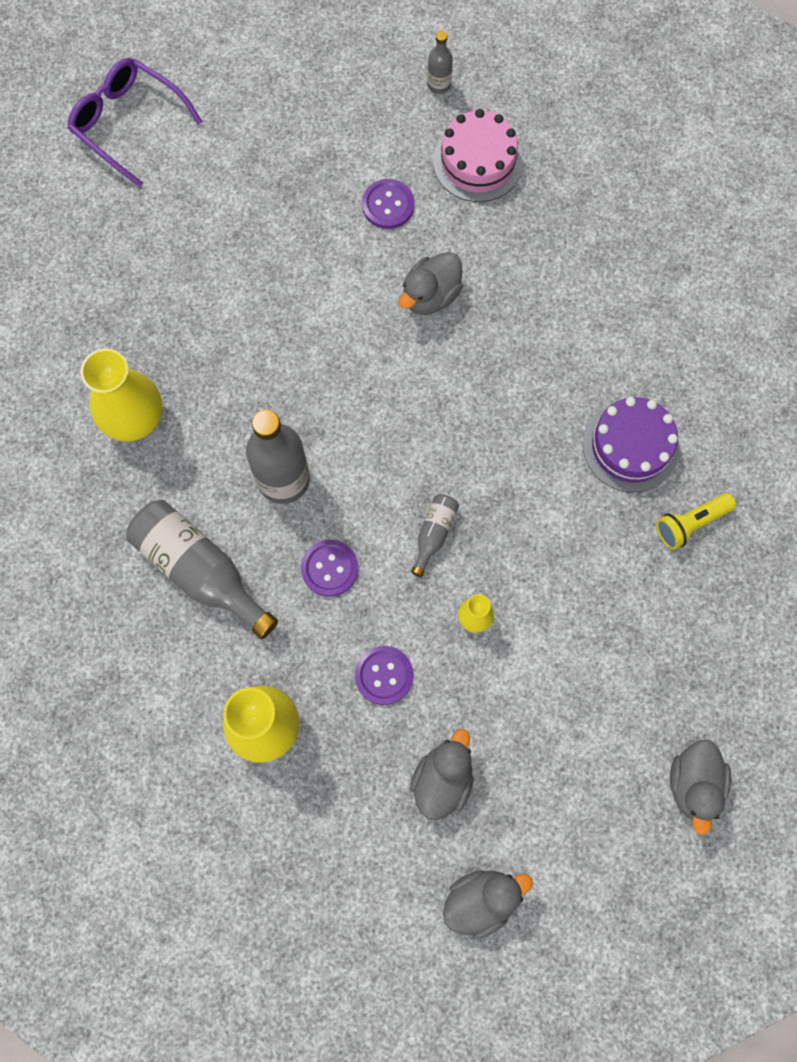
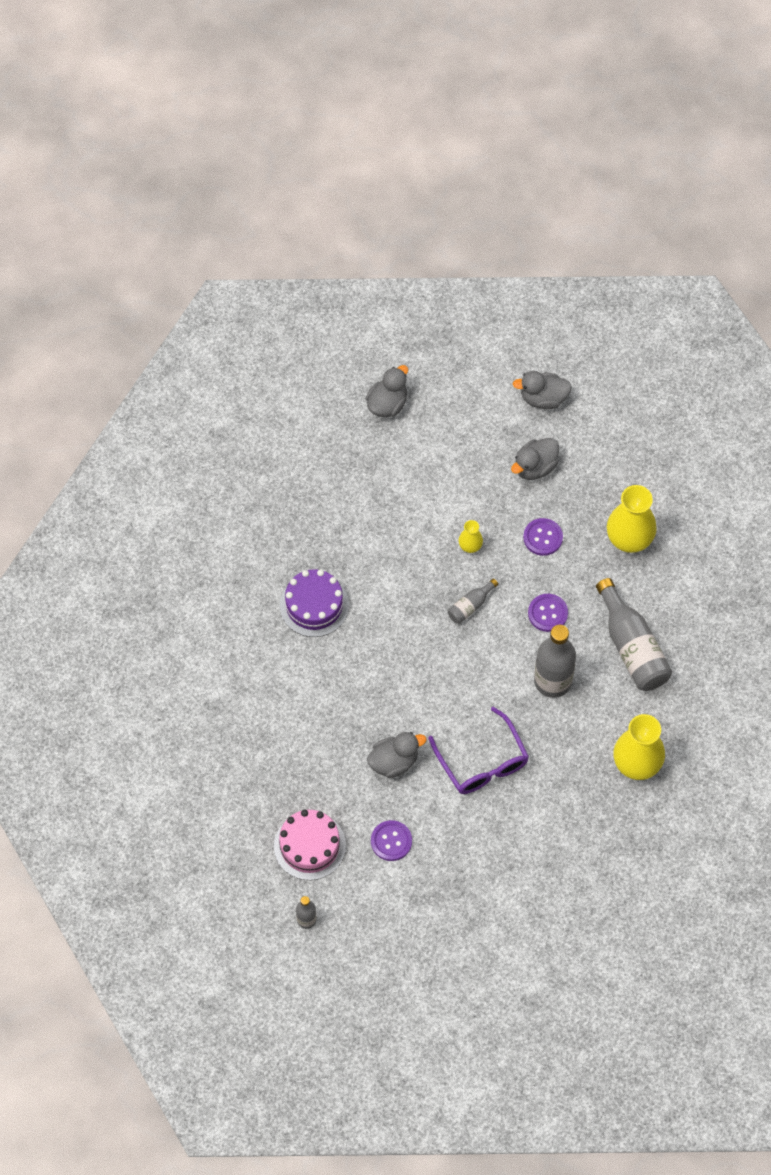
camera: 155 degrees left, 10 degrees down
purple glasses [67,58,203,187] -> purple glasses moved to [428,707,529,794]
yellow flashlight [656,493,736,550] -> none

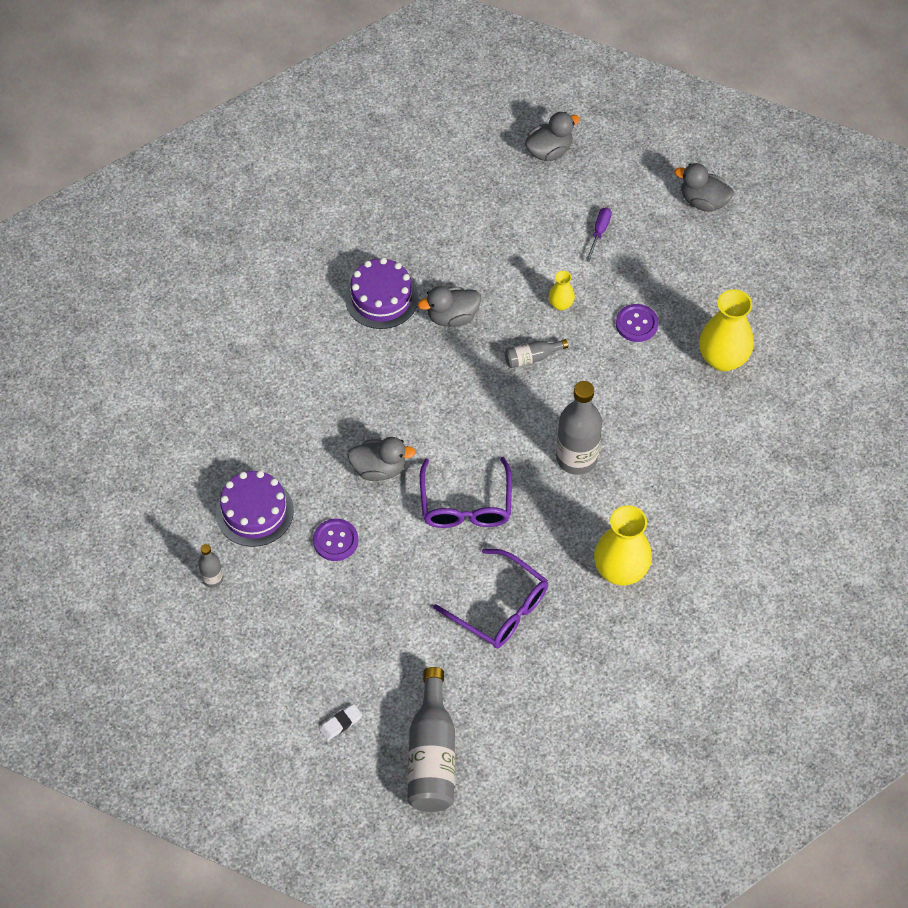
camera: 25 degrees right, 5 degrees down
pink cake [274,810,346,880] -> purple cake [216,471,294,547]
grey duck [511,438,559,480] -> grey duck moved to [418,286,481,327]
purple button [528,594,568,632] -> none
grey bottle [596,578,672,691] -> grey bottle moved to [407,667,455,812]
none -> white eraser [319,704,362,741]
none -> purple glasses [433,548,548,648]
none -> purple screwdriver [586,207,612,262]

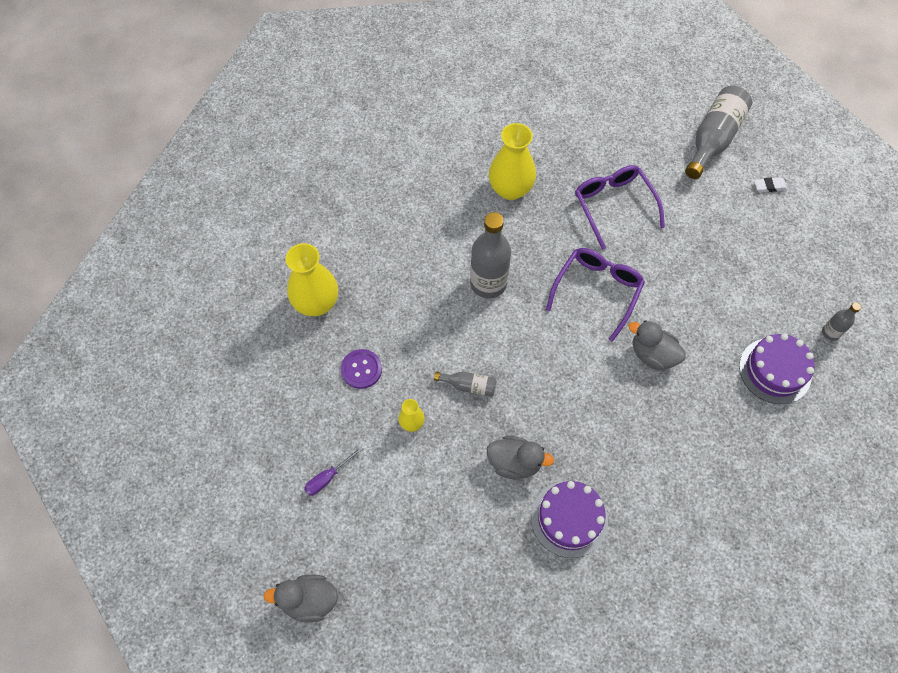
camera: 150 degrees left, 5 degrees up
purple button [313,519,358,561] -> none
grey duck [674,163,734,212] -> none

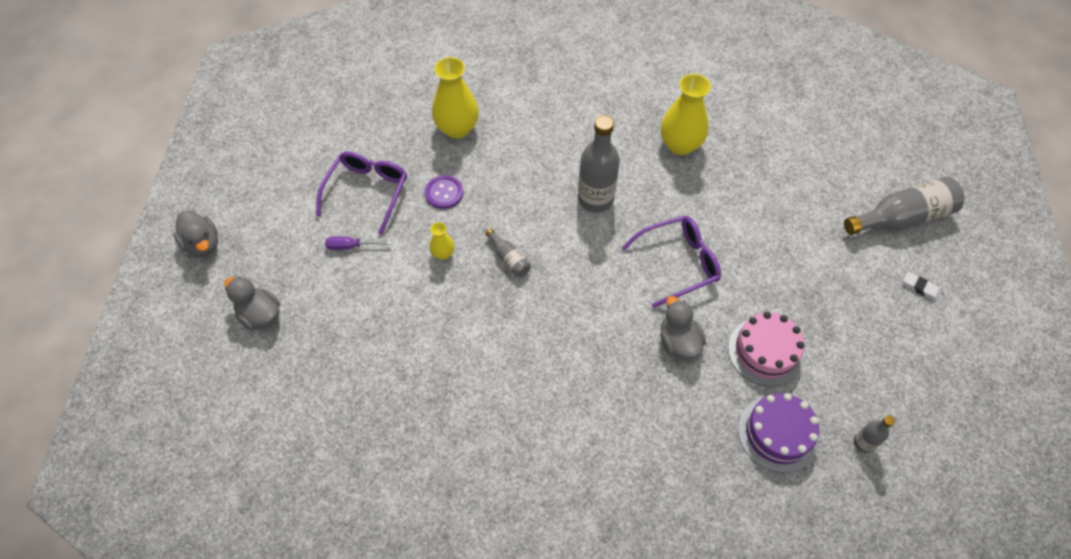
camera: 40 degrees right, 5 degrees down
grey duck [487,436,554,480] -> grey duck moved to [173,211,218,257]
purple cake [531,481,608,558] -> none
purple glasses [575,165,665,250] -> purple glasses moved to [316,151,407,235]
none -> pink cake [728,312,805,387]

